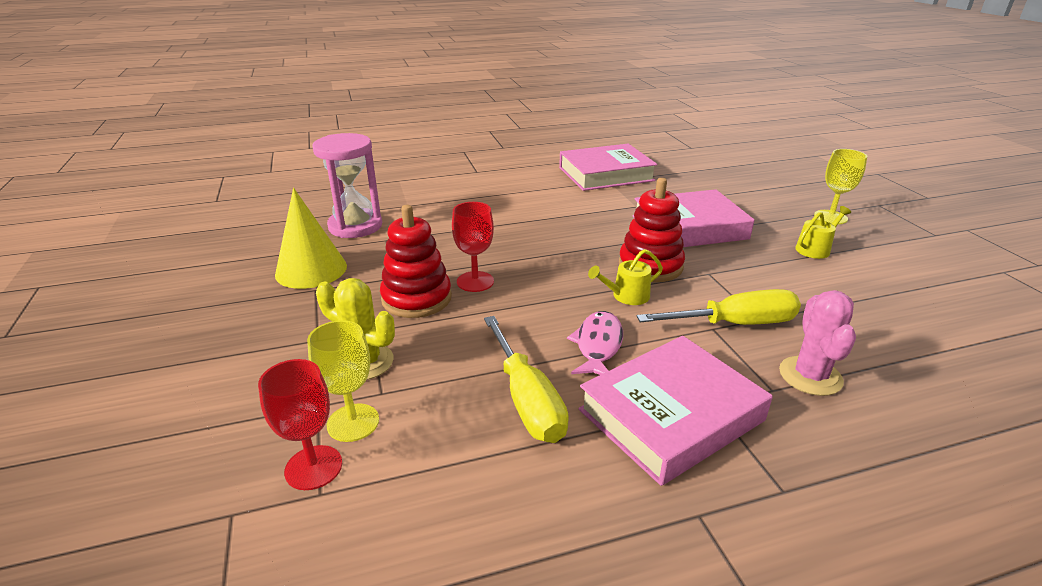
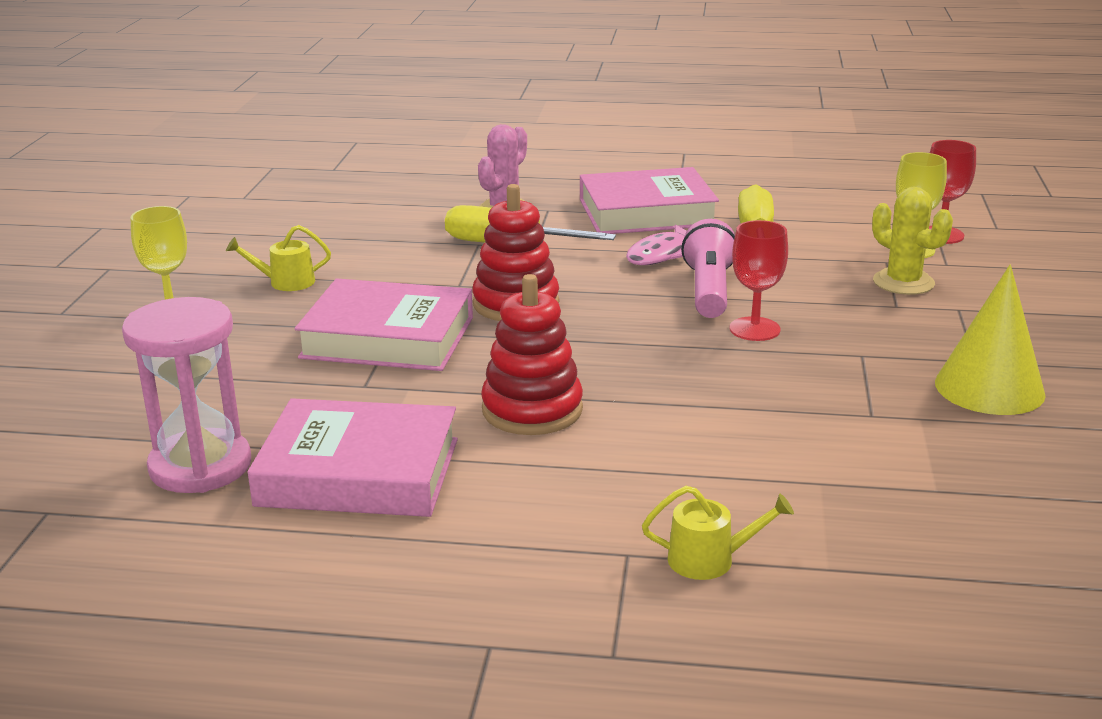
camera: 155 degrees left, 5 degrees down
pink hourglass [312,133,382,238] -> pink hourglass moved to [122,297,251,493]
red stacking toy [380,205,452,318] -> red stacking toy moved to [481,274,583,435]
yellow watering can [588,249,663,305] -> yellow watering can moved to [642,486,794,580]
none -> pink flashlight [681,219,735,318]

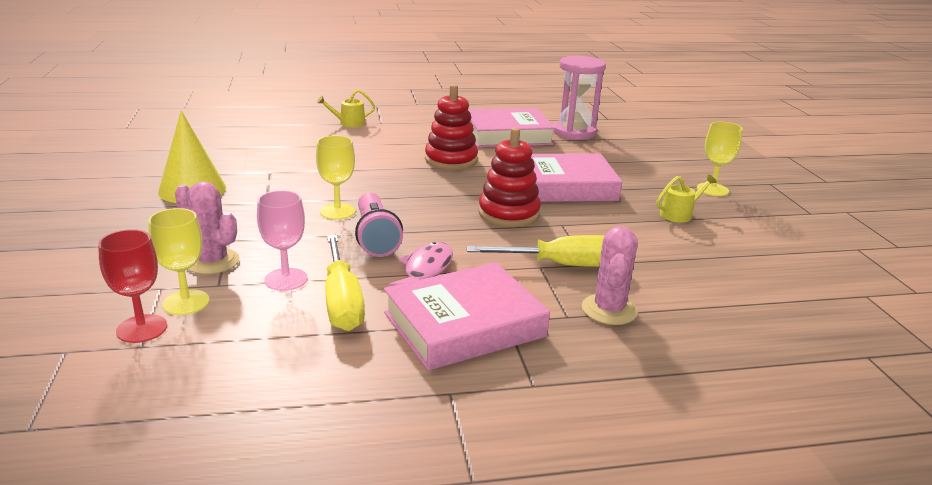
camera: 160 degrees right, 0 degrees up
red goblet [730,220,788,341] -> yellow goblet [316,135,355,220]
yellow cactus [872,187,953,295] -> pink cactus [175,181,240,274]
none -> pink goblet [257,190,307,291]

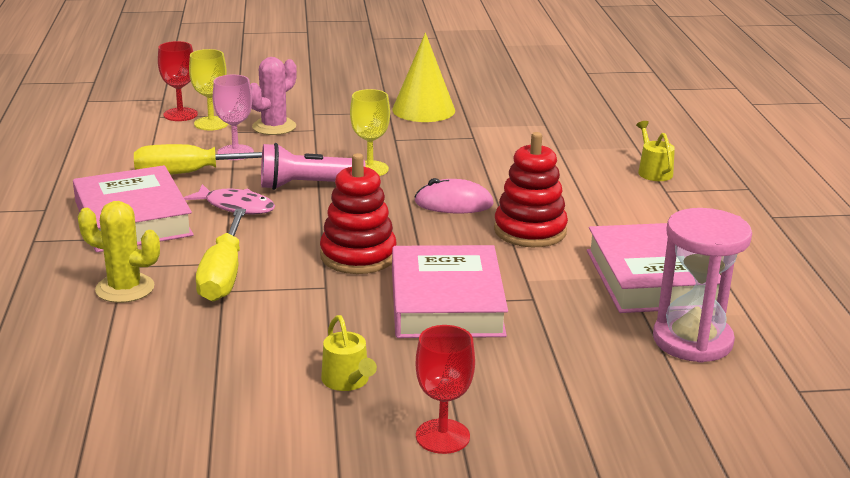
camera: 95 degrees right, 0 degrees up
pink cactus [582,226,638,325] -> yellow cactus [78,201,160,303]
yellow goblet [697,122,743,196] -> red goblet [416,325,475,454]
none -> pink mouse [415,178,494,213]

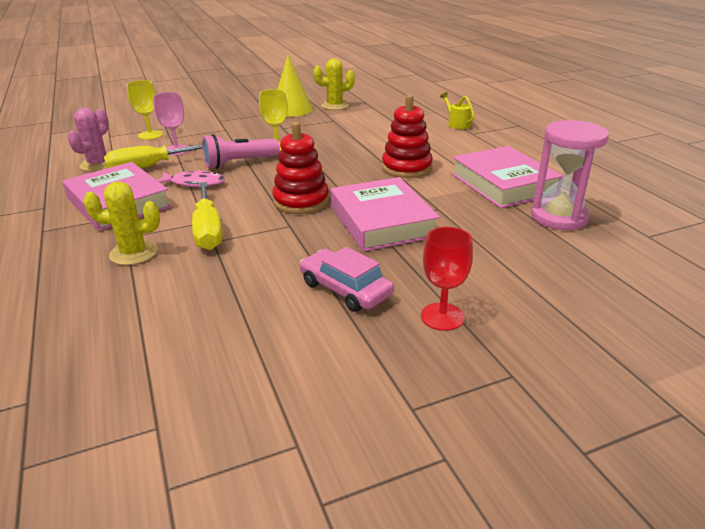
camera: 15 degrees left, 5 degrees up
red goblet [158,41,198,121] -> none
pink cactus [250,57,297,135] -> pink cactus moved to [67,108,109,172]
yellow watering can [321,315,377,391] -> pink car [300,247,394,312]
pink mouse [415,178,494,213] -> none
none -> yellow cactus [313,59,355,110]

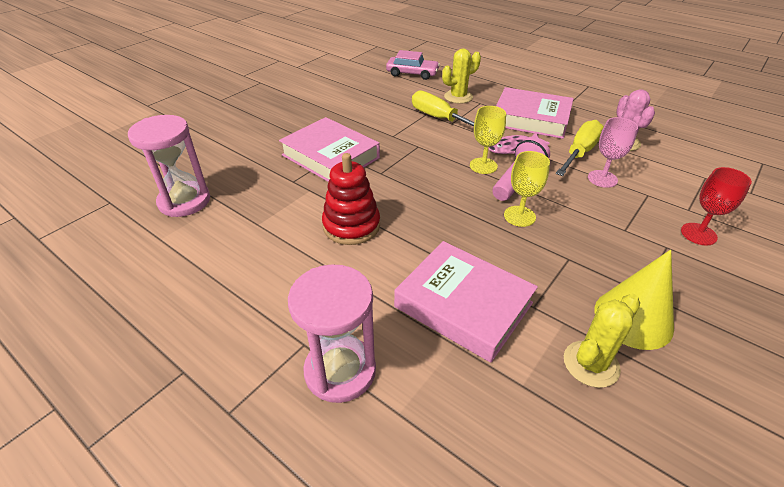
camera: 150 degrees right, 10 degrees up
yellow goblet [127,80,163,140] -> yellow goblet moved to [470,106,506,174]
red stacking toy [272,122,329,214] -> none
pink car [300,247,394,312] -> pink car moved to [386,50,440,80]
red goblet [421,227,473,331] -> red goblet moved to [681,167,752,245]
yellow watering can [440,92,475,129] -> pink hourglass [288,264,376,403]
pink book [451,146,563,208] -> pink book moved to [394,241,538,362]

